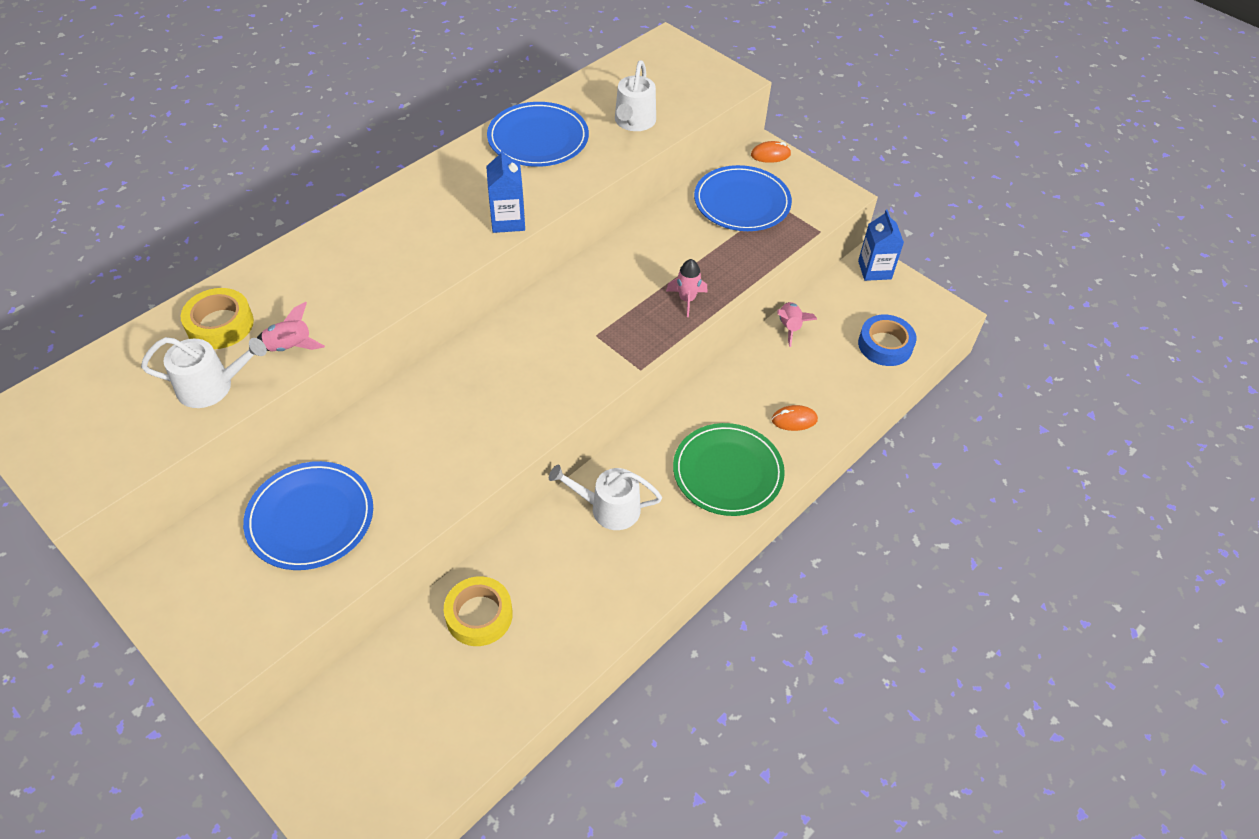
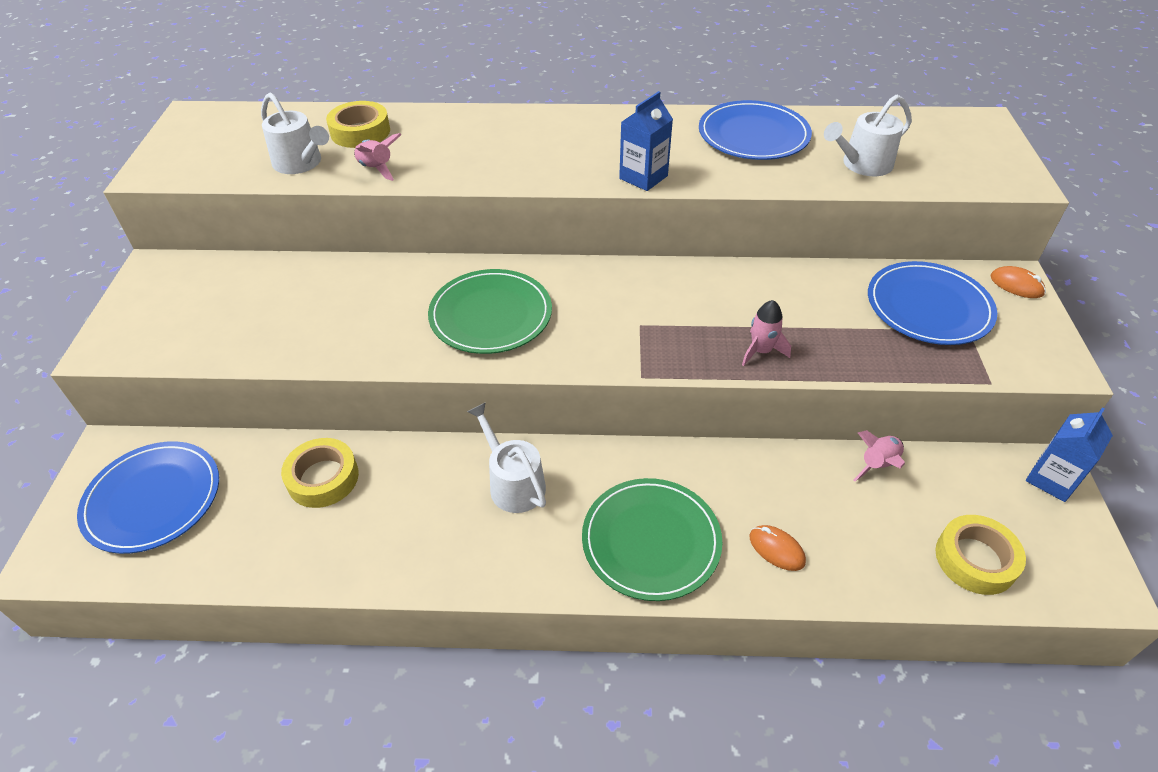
camera: 50 degrees right, 5 degrees down
blue plate [243,461,373,570] -> blue plate moved to [77,441,219,554]
blue tape [858,314,916,366] -> yellow tape [935,515,1026,595]
none -> green plate [428,269,552,354]

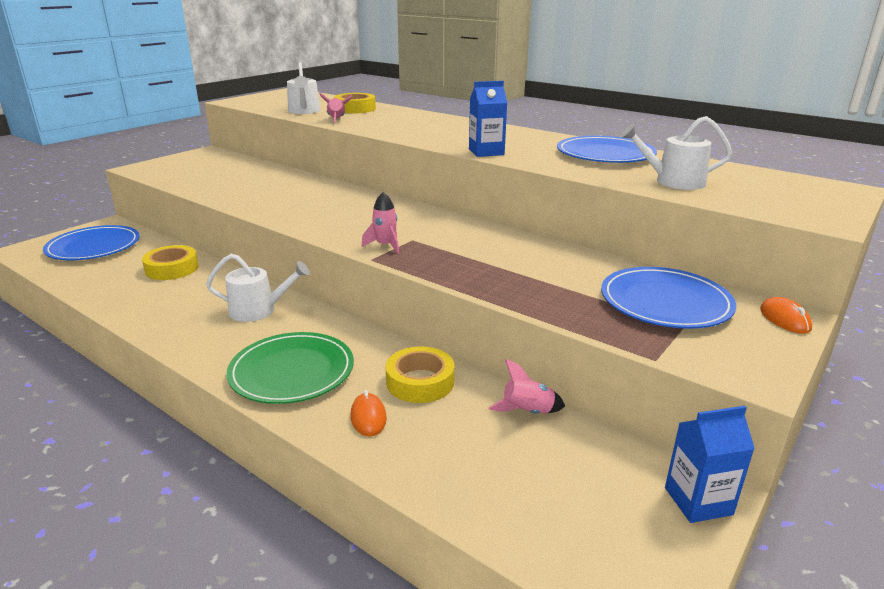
camera: 35 degrees right, 20 degrees down
green plate [428,269,552,354] -> none
white watering can [467,402,546,513] -> white watering can turned 90 degrees clockwise [206,254,310,322]
pink rocket [742,300,791,366] -> pink rocket moved to [361,192,399,254]
yellow tape [935,515,1026,595] -> yellow tape moved to [385,346,454,403]

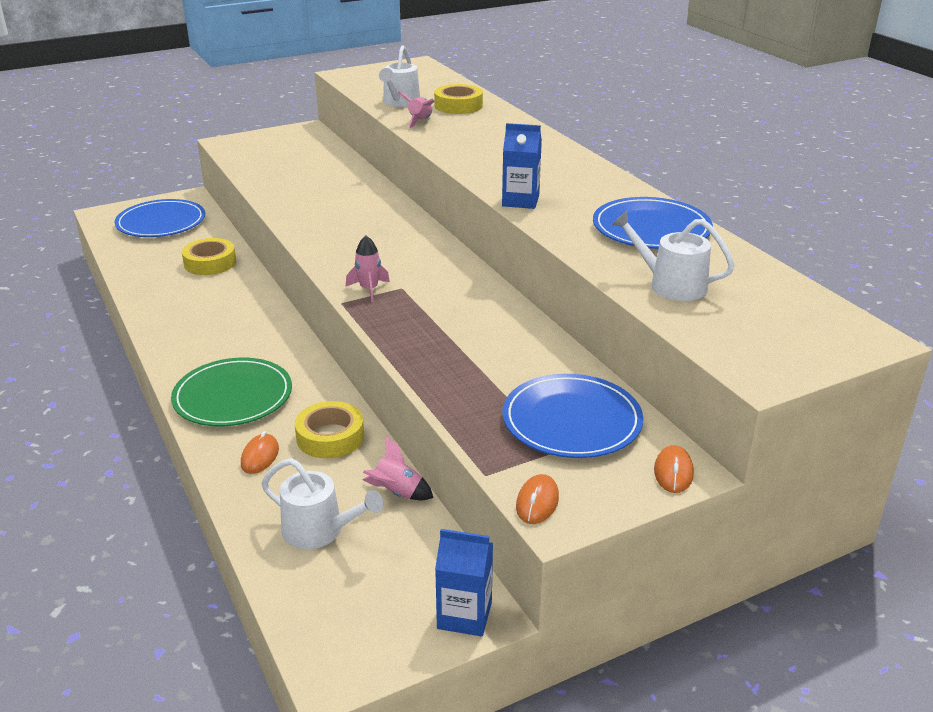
camera: 25 degrees right, 5 degrees up
white watering can [206,254,310,322] -> white watering can moved to [262,458,383,549]
none -> orange mouse [516,474,559,524]

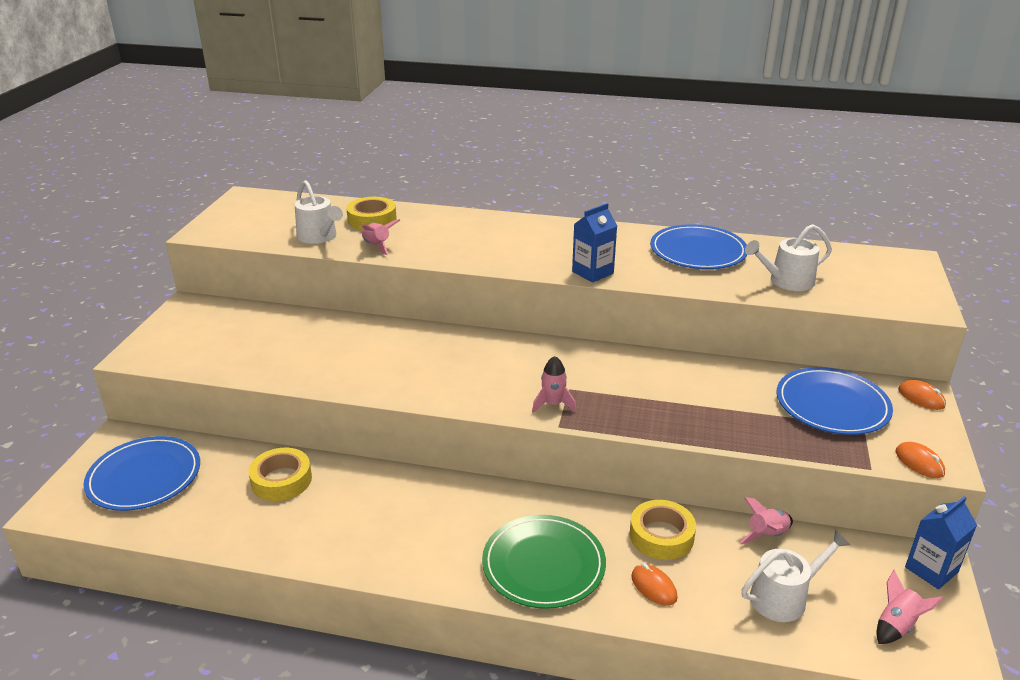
camera: 50 degrees left, 0 degrees up
none -> pink rocket [876,570,943,644]

